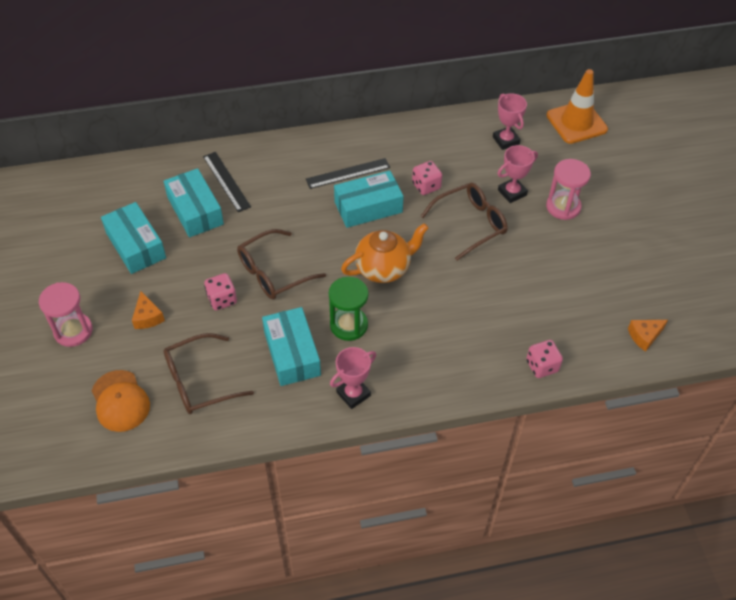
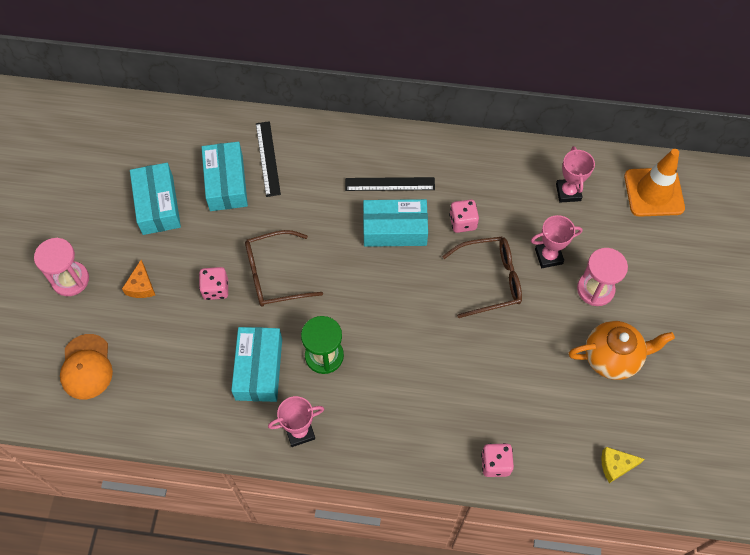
camera: 20 degrees right, 10 degrees up
brown glasses [163,333,254,414] -> none
orange teapot [341,223,428,283] -> orange teapot moved to [569,321,675,380]
orange cheese [628,320,668,352] -> yellow cheese [601,447,645,483]

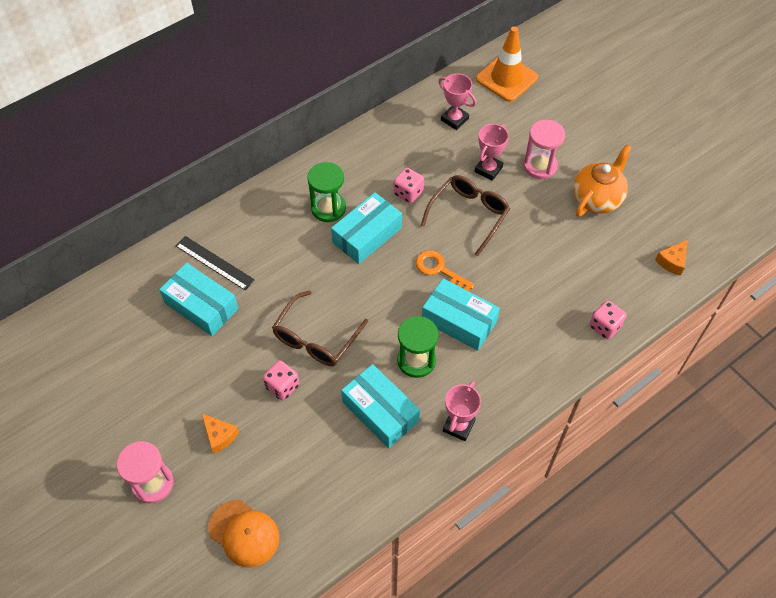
camera: 45 degrees left, 5 degrees down
turquoise box [130,163,181,235] -> turquoise box moved to [422,278,500,351]
black ruler [345,177,435,191] -> green hourglass [307,162,346,222]
yellow cheese [601,447,645,483] -> orange cheese [655,239,688,276]
none -> orange key [416,250,475,291]

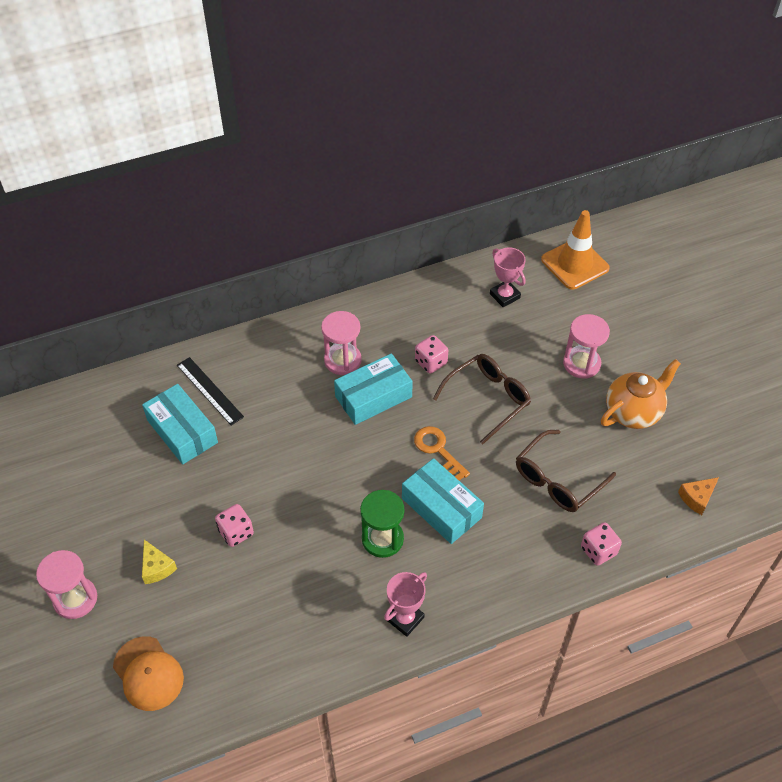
camera: 15 degrees right, 5 degrees down
orange cheese [201,413,239,454] -> yellow cheese [142,540,177,584]
brown glasses [272,290,368,366] -> brown glasses moved to [516,430,616,512]
green hourglass [307,162,346,222] -> pink hourglass [321,311,362,375]
turquoise box [341,364,420,448] -> none
pink trophy [475,124,509,181] -> none

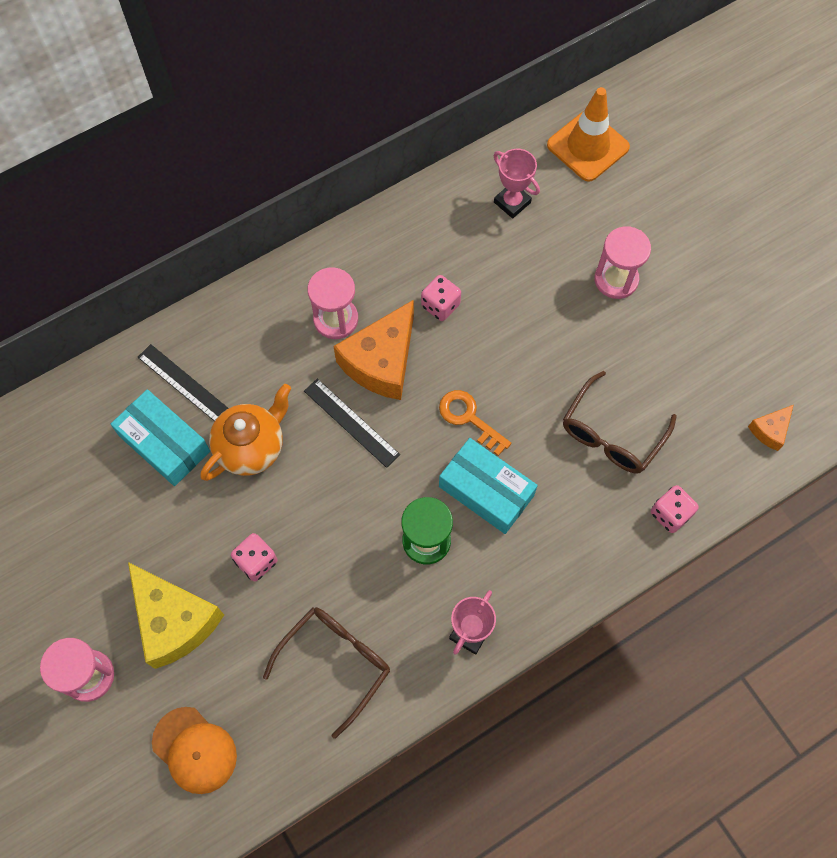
camera: 10 degrees left, 15 degrees up
yellow cheese [142,540,177,584] -> yellow cheese [128,562,224,669], size x2.10
turquoise box [334,353,413,425] -> orange cheese [334,300,414,400]
brown glasses [433,354,531,444] -> brown glasses moved to [263,607,390,739]
orange teapot [601,359,681,429] -> orange teapot moved to [200,384,291,481]
none -> black ruler [304,378,400,468]

